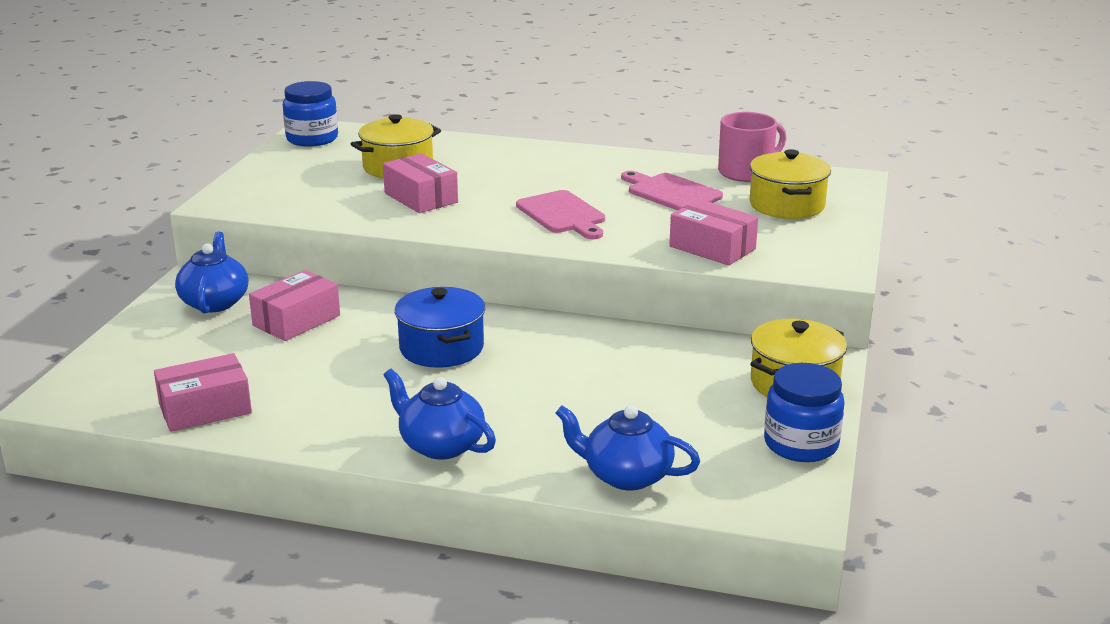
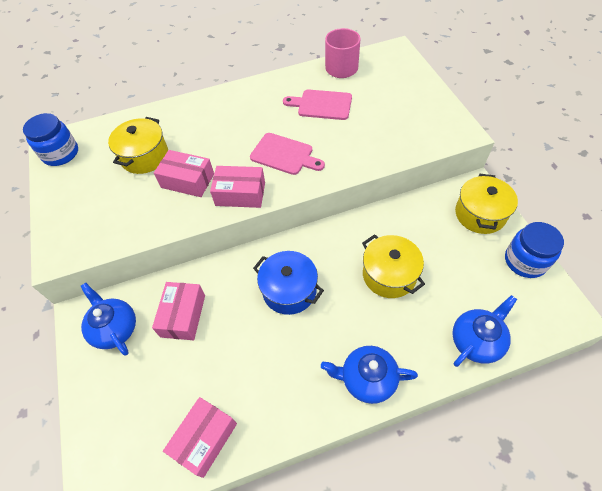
camera: 30 degrees left, 30 degrees up
blue teapot [556,405,700,490] -> blue teapot turned 150 degrees clockwise [452,295,517,367]
pink box [669,199,758,265] -> pink box moved to [210,166,265,208]
yellow pot [750,149,831,219] -> yellow pot moved to [362,234,425,298]

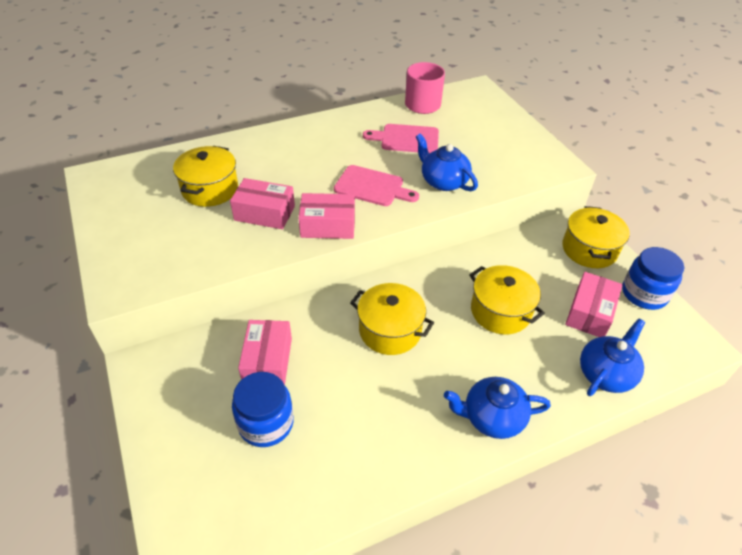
camera: 10 degrees left, 10 degrees down
blue jar [23,113,78,166] -> blue jar moved to [232,372,294,447]
blue teapot [81,283,136,355] -> blue teapot moved to [416,134,478,191]
pink box [163,397,237,478] -> pink box moved to [565,272,623,337]
blue pot [253,251,324,315] -> yellow pot [350,283,434,355]

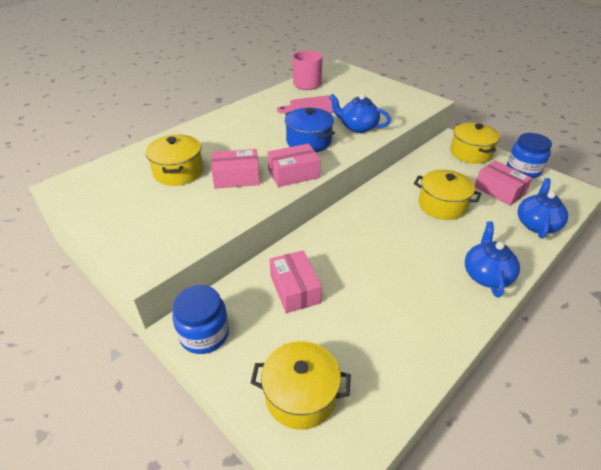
camera: 20 degrees left, 5 degrees down
blue jar [232,372,294,447] -> blue jar moved to [172,285,229,354]
pink cutting board [334,165,419,206] -> blue pot [285,108,335,152]
yellow pot [350,283,434,355] -> yellow pot moved to [251,341,351,430]
blue teapot [444,377,551,439] -> blue teapot turned 120 degrees clockwise [465,221,520,298]
pink box [565,272,623,337] -> pink box turned 45 degrees counterclockwise [475,160,532,206]

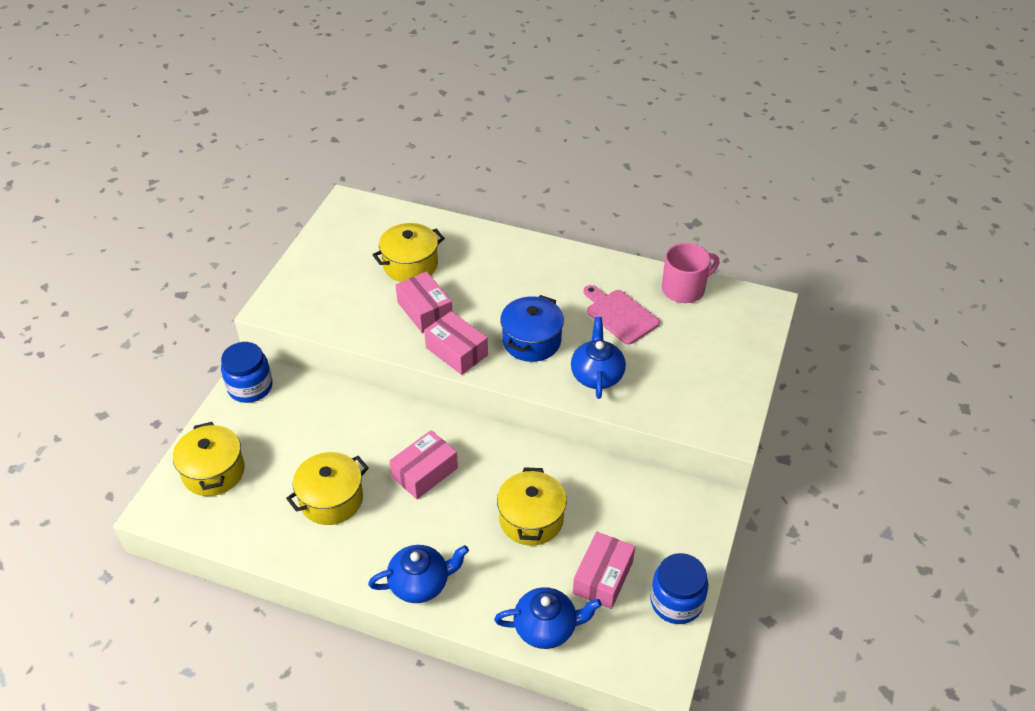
camera: 65 degrees right, 5 degrees up
pink box [269,250,322,313] -> pink box moved to [389,430,458,499]
yellow pot [450,122,500,164] -> yellow pot moved to [286,452,369,525]

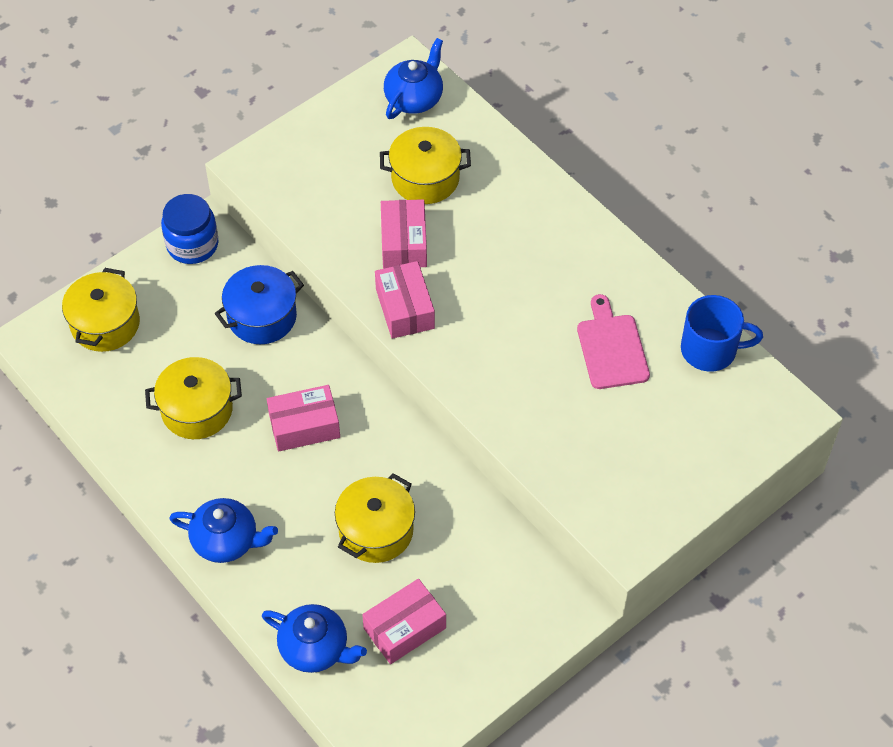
camera: 30 degrees right, 10 degrees up
blue pot [500,295,564,362] -> blue pot moved to [214,265,304,344]
blue teapot [571,317,626,399] -> blue teapot moved to [384,38,443,119]
blue jar [650,553,708,624] -> none
pink mug [662,243,719,303] -> blue mug [681,295,763,372]

